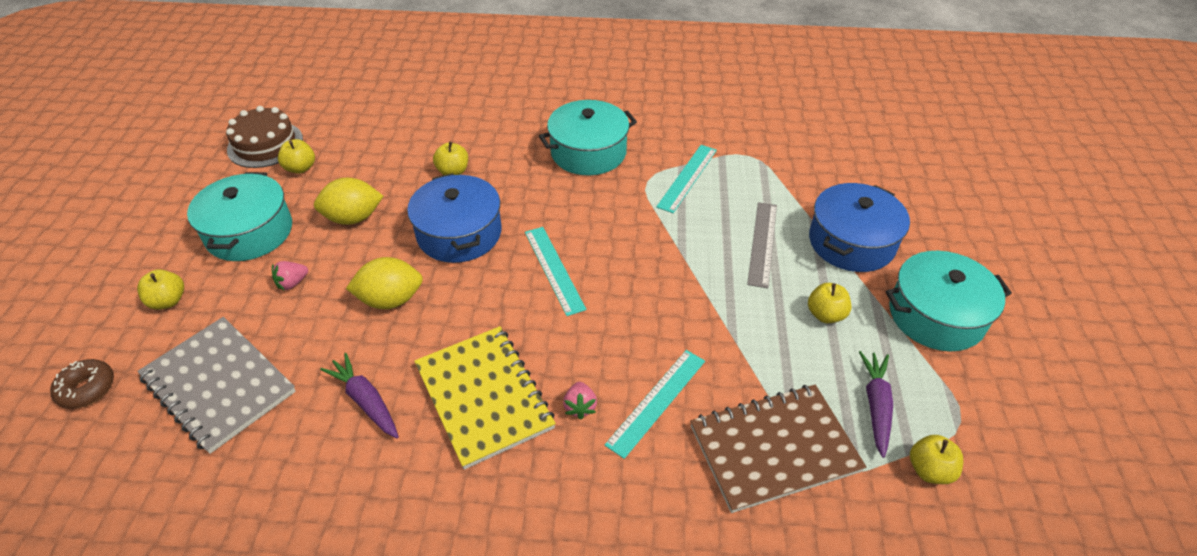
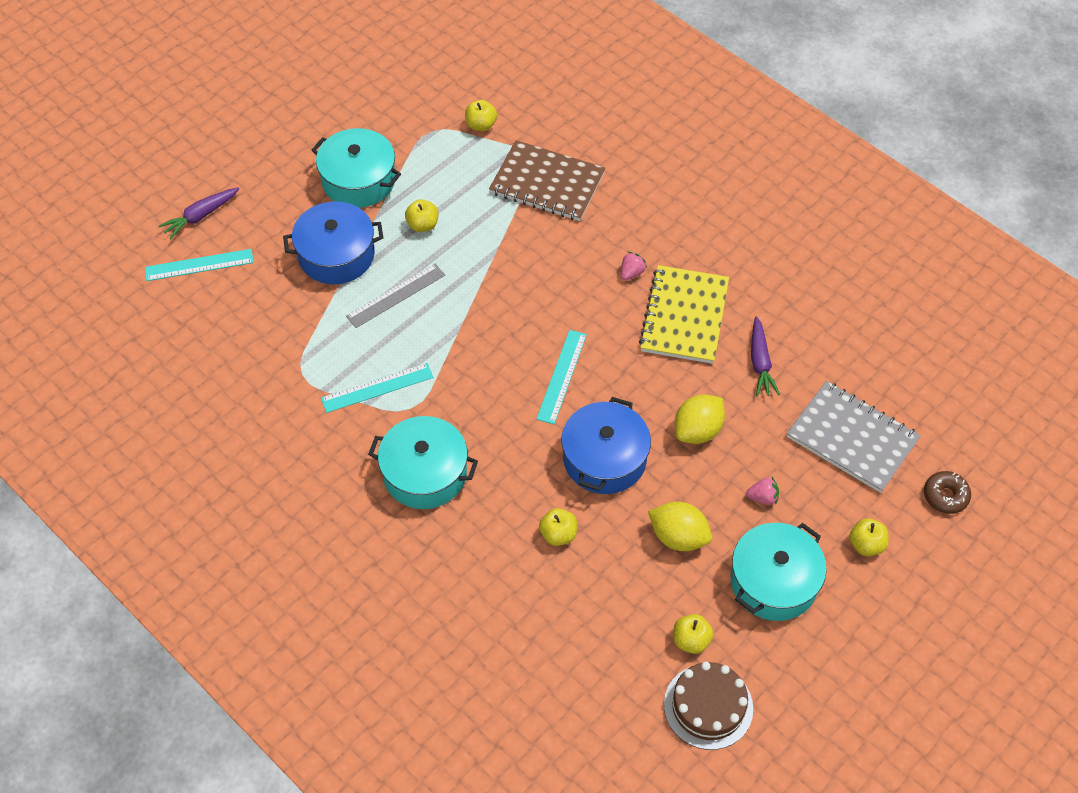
camera: 140 degrees left, 10 degrees up
grey notebook [137,317,296,454] -> grey notebook turned 45 degrees counterclockwise [787,381,921,493]
yellow lemon [346,257,423,309] -> yellow lemon turned 75 degrees counterclockwise [675,394,725,444]
turquoise ruler [605,350,705,459] -> turquoise ruler moved to [145,249,254,281]
purple carrot [859,351,893,458] -> purple carrot moved to [158,187,239,239]

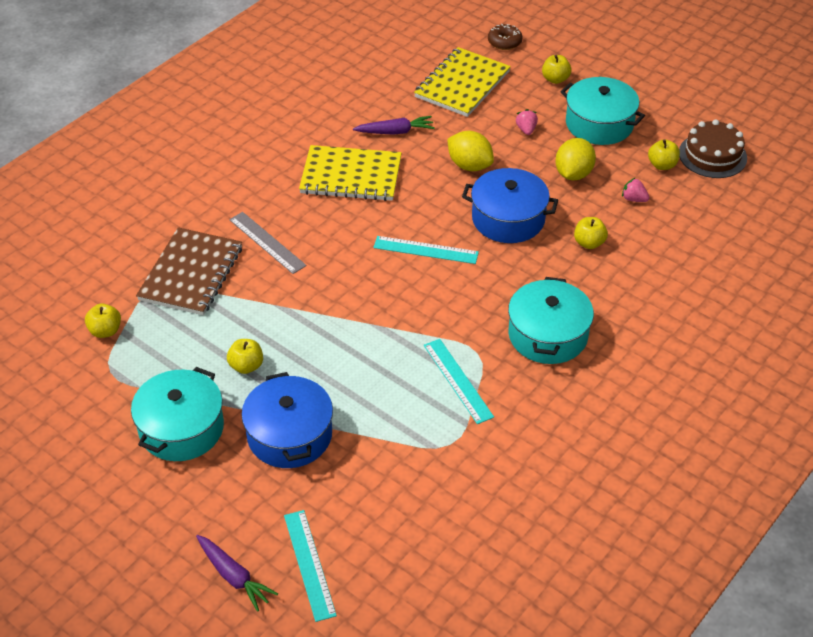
camera: 95 degrees left, 10 degrees down
grey ruler [346,264,445,328] -> grey ruler moved to [229,212,307,274]
pink strawberry [621,252,647,280] -> pink strawberry moved to [622,177,649,202]
grey notebook [787,381,921,493] -> yellow notebook [414,47,511,117]

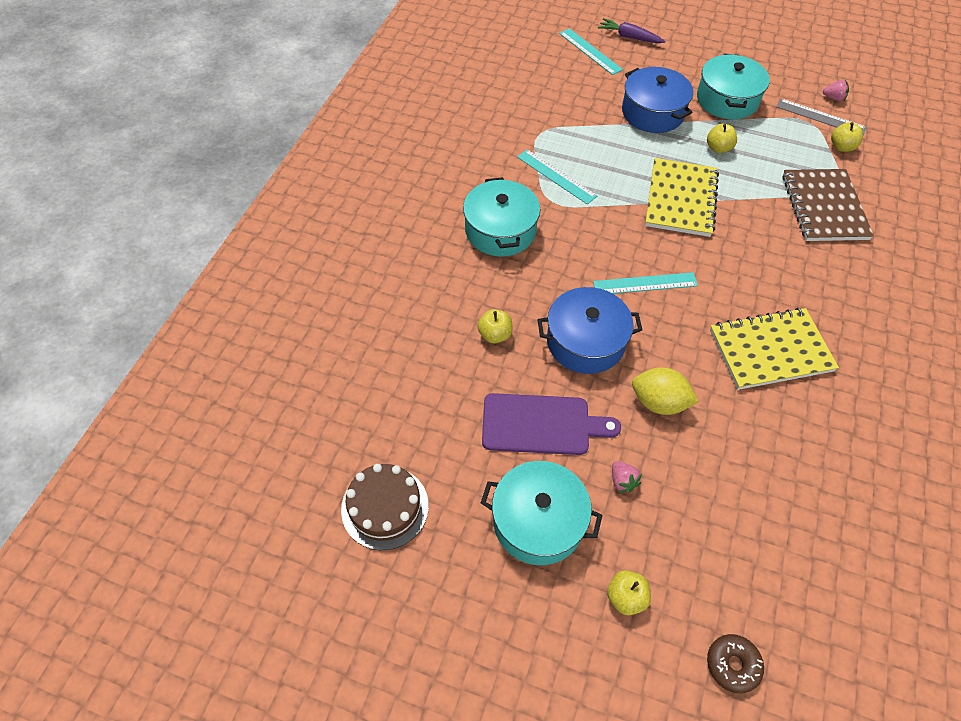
camera: 160 degrees right, 10 degrees up
grey ruler [229,212,307,274] -> grey ruler moved to [776,99,867,136]
purple carrot [353,116,435,135] -> none
yellow notebook [414,47,511,117] -> yellow notebook moved to [645,158,719,237]
yellow lemon [555,138,596,180] -> purple cutting board [482,393,621,455]
pink strawberry [622,177,649,202] -> pink strawberry moved to [823,80,849,101]
yellow apple [648,139,680,170] -> none

